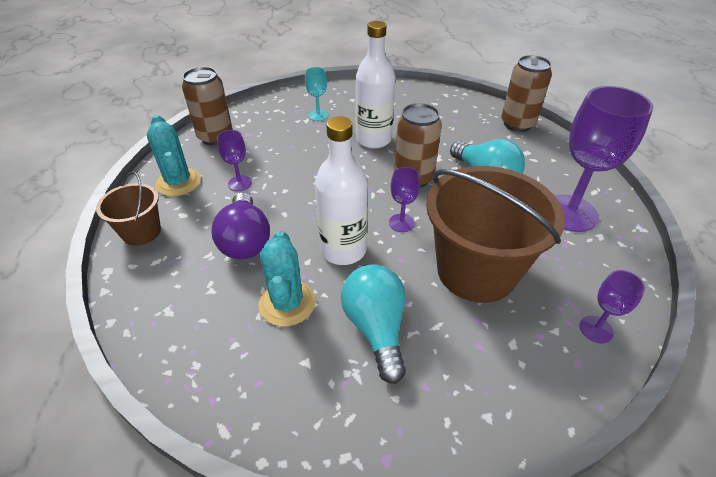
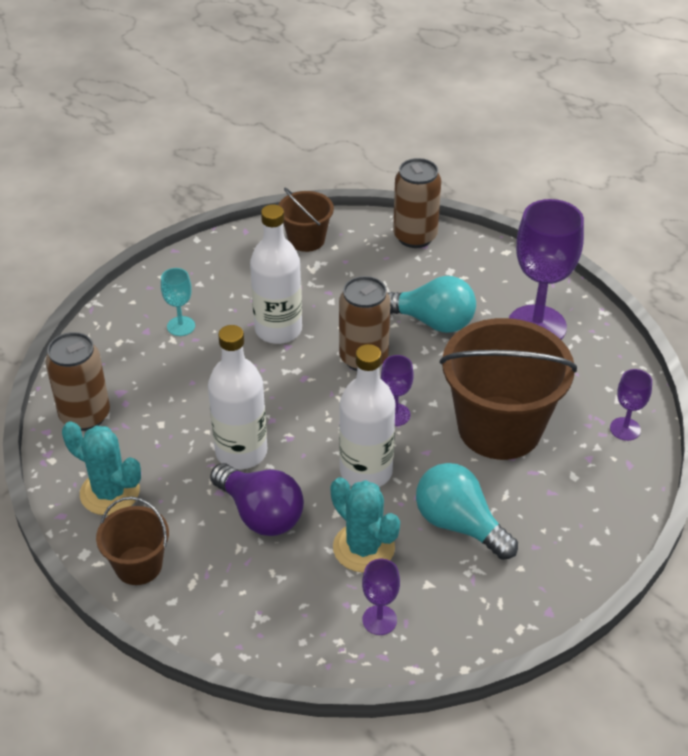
camera: 35 degrees left, 0 degrees up
purple goblet [217,130,252,191] -> purple goblet moved to [362,559,400,635]
none -> white bottle [208,325,267,469]
none -> brown bucket [279,188,334,252]

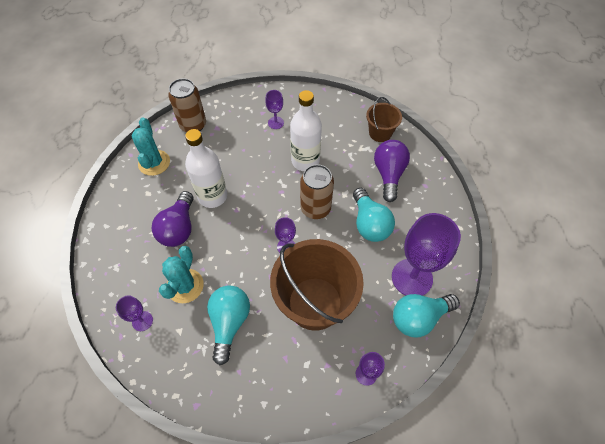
camera: 55 degrees right, 15 degrees up
brown bucket [96,496,169,585] -> none
turquoise goblet [161,268,195,336] -> purple goblet [265,90,284,129]
white bottle [339,344,396,487] -> none
brown can [393,158,441,248] -> none
none -> purple light bulb [374,140,410,202]
none -> turquoise light bulb [393,294,460,337]

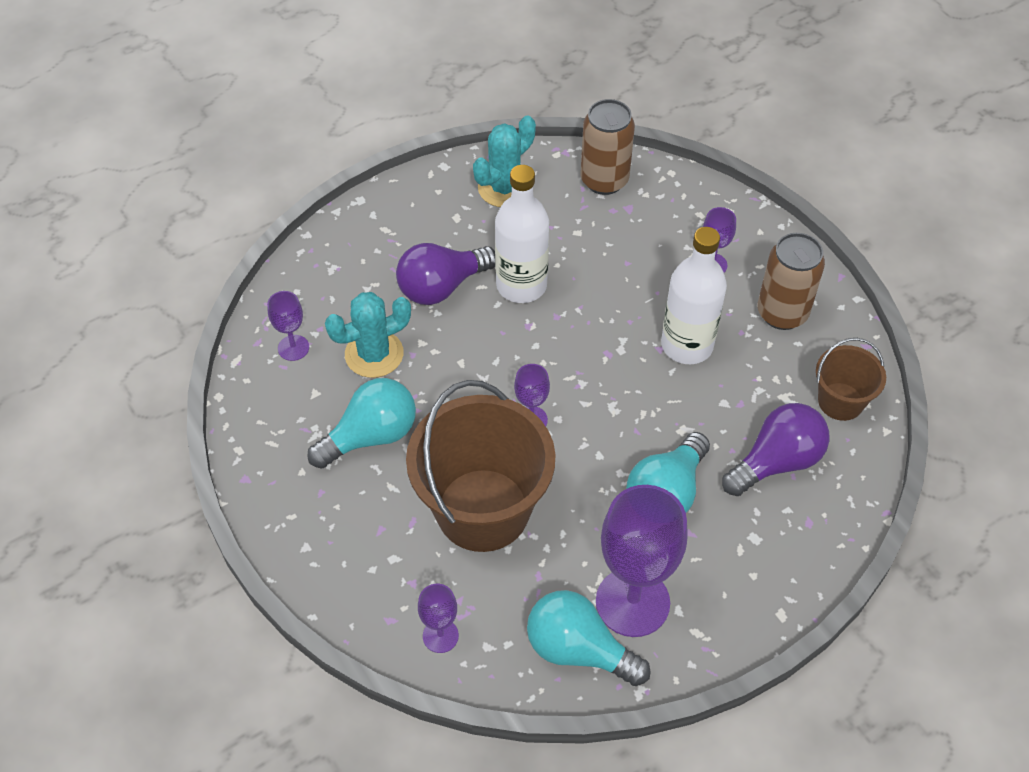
camera: 50 degrees right, 5 degrees down
brown can [300,164,334,219] -> brown can moved to [757,233,825,330]

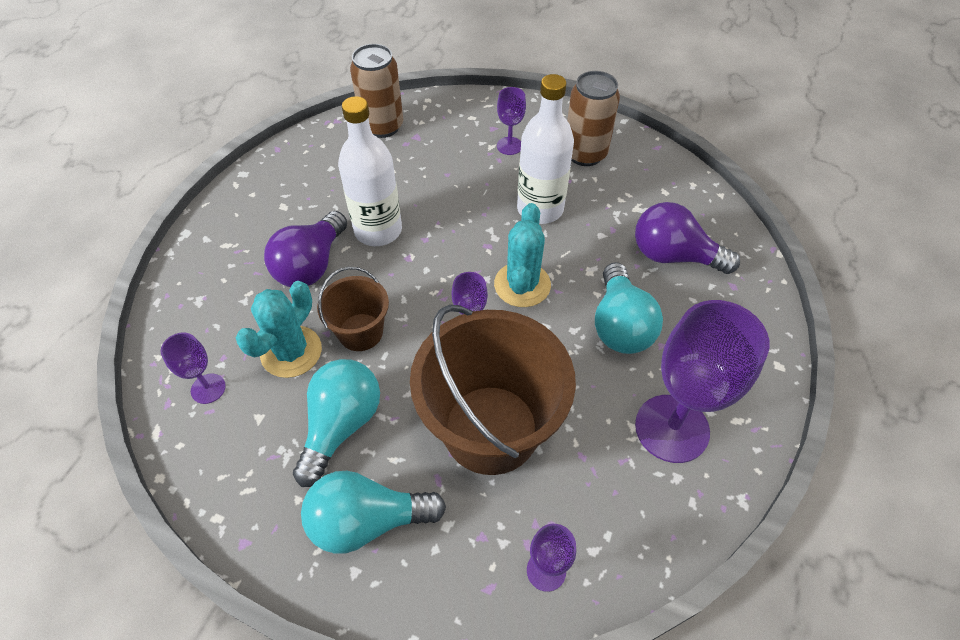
camera: 35 degrees left, 0 degrees up
turquoise cactus [473,116,536,207] -> turquoise cactus moved to [494,203,551,307]
turquoise light bulb [527,590,651,686] -> turquoise light bulb moved to [301,471,446,554]
purple light bulb [722,403,830,496] -> purple light bulb turned 90 degrees counterclockwise [635,202,740,274]
brown bucket [816,338,886,421] -> brown bucket moved to [317,267,389,351]

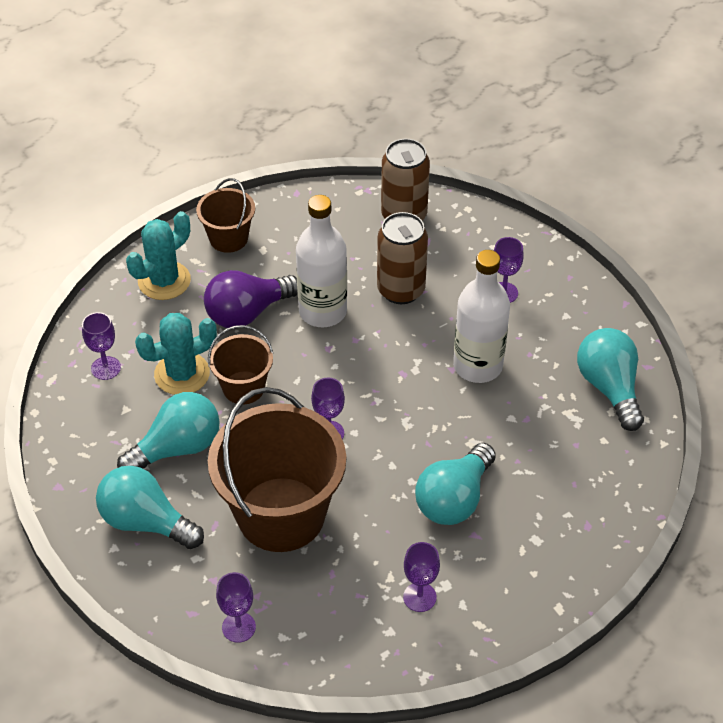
camera: 35 degrees right, 5 degrees down
turquoise cactus [494,203,551,307] -> turquoise cactus moved to [126,211,191,300]
brown can [567,71,620,166] -> brown can moved to [377,212,428,304]
purple light bulb [635,202,740,274] -> none
purple goblet [635,300,769,463] -> purple goblet [403,542,440,612], size x0.48
none -> brown bucket [196,178,255,253]
none -> turquoise light bulb [577,328,644,431]

